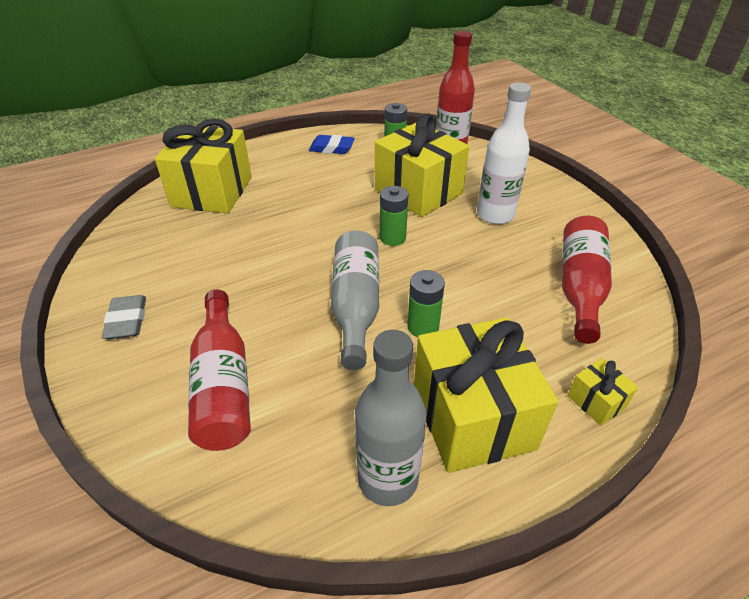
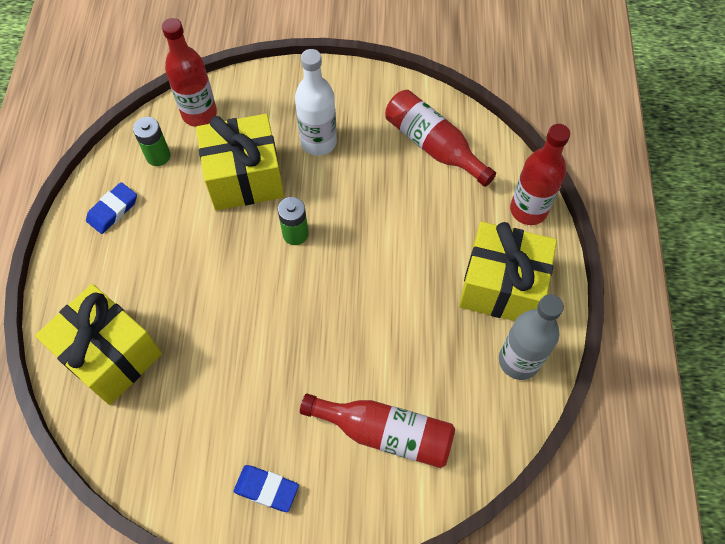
camera: 60 degrees left, 20 degrees up
grey eraser [102,295,146,339] -> blue eraser [233,465,299,512]
grey bottle [331,231,379,370] -> none
green battery [407,270,445,337] -> none
yellow gift [567,358,638,426] -> red bottle [510,124,570,225]

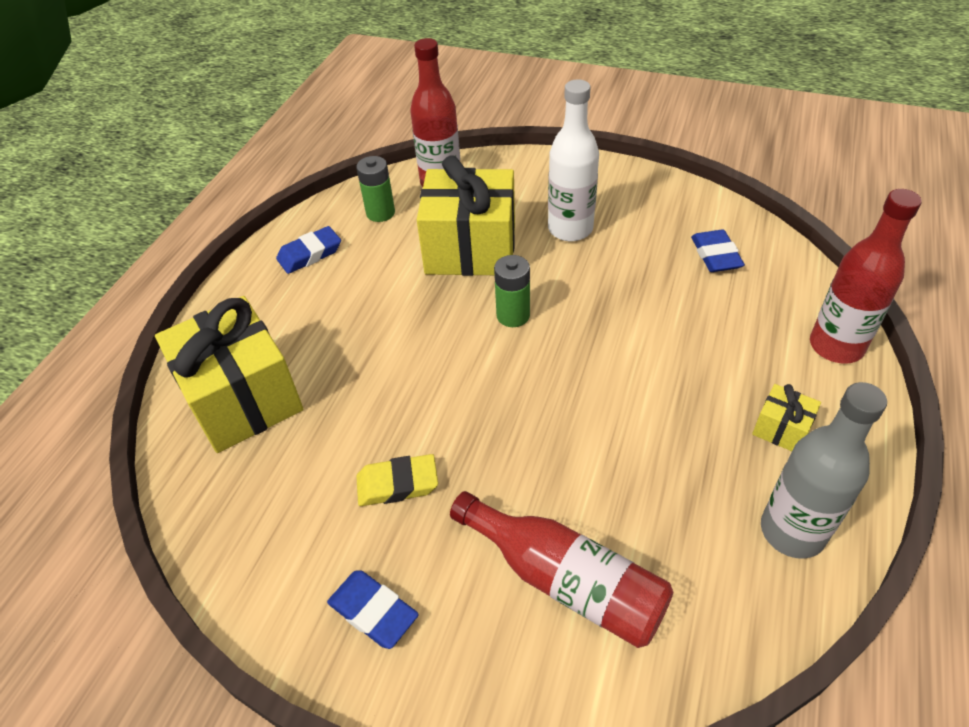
camera: 20 degrees right, 15 degrees down
red bottle [385,90,496,187] -> blue eraser [691,229,745,272]
yellow gift [459,222,557,321] -> yellow gift [752,384,821,451], size x0.43
none -> yellow eraser [356,454,438,506]

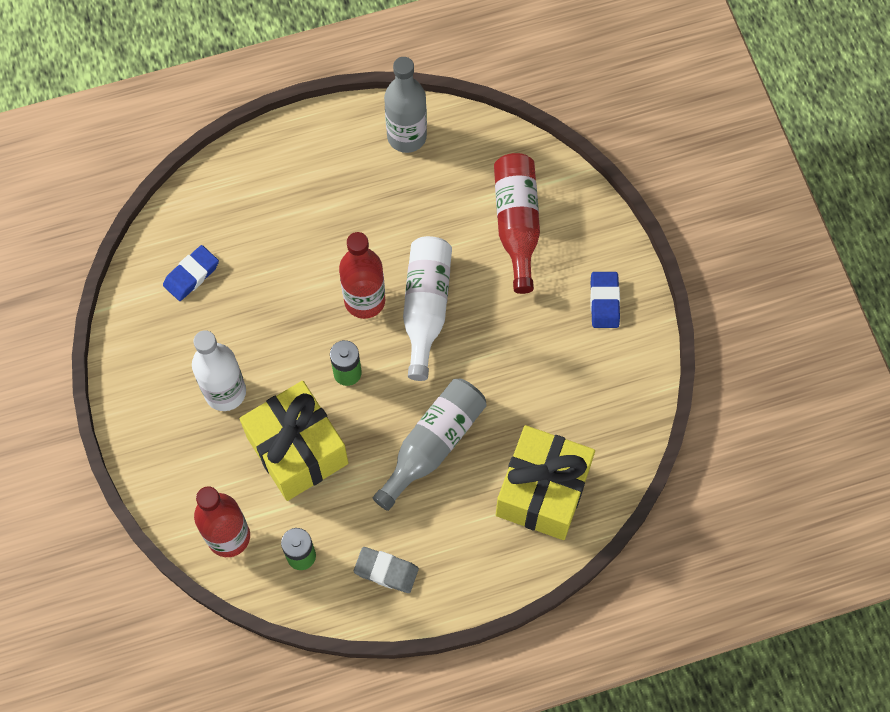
camera: 130 degrees left, 20 degrees up
blue eraser [276,226,341,274] -> grey eraser [354,547,419,593]
yellow eraser [356,454,438,506] -> none
yellow gift [752,384,821,451] -> none
red bottle [810,189,922,364] -> red bottle moved to [339,232,385,319]
none -> grey bottle [373,379,487,511]
none -> white bottle [403,236,452,381]

